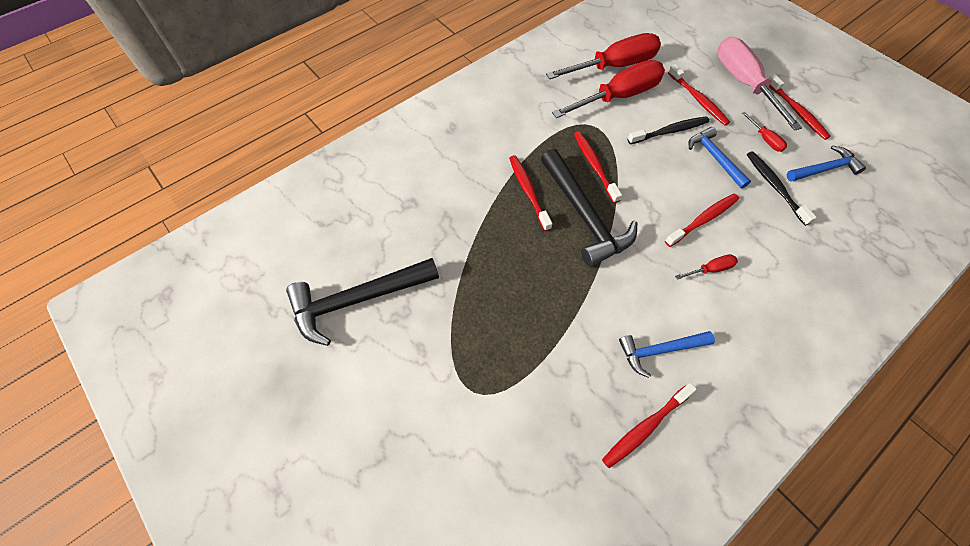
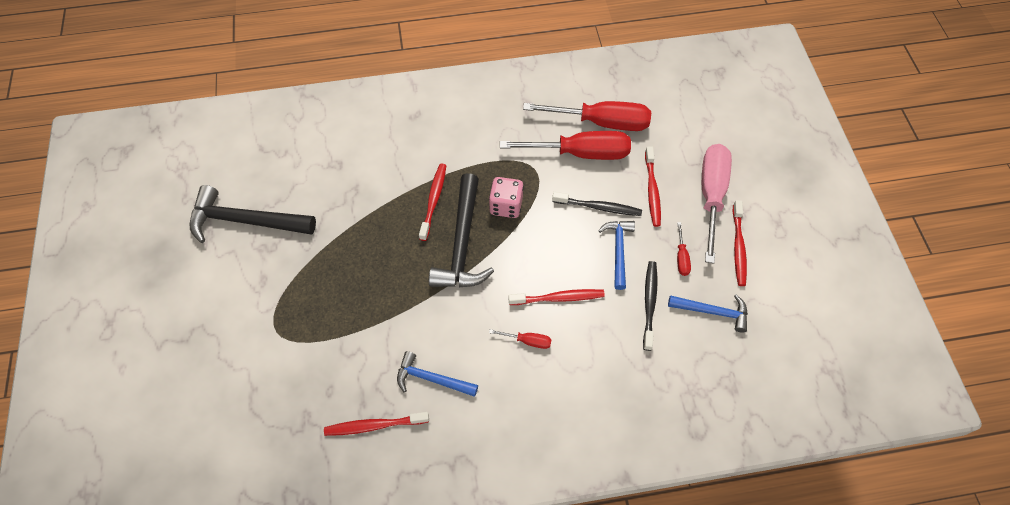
camera: 30 degrees right, 0 degrees up
red toothbrush [574,131,622,203] -> pink dice [489,177,524,218]

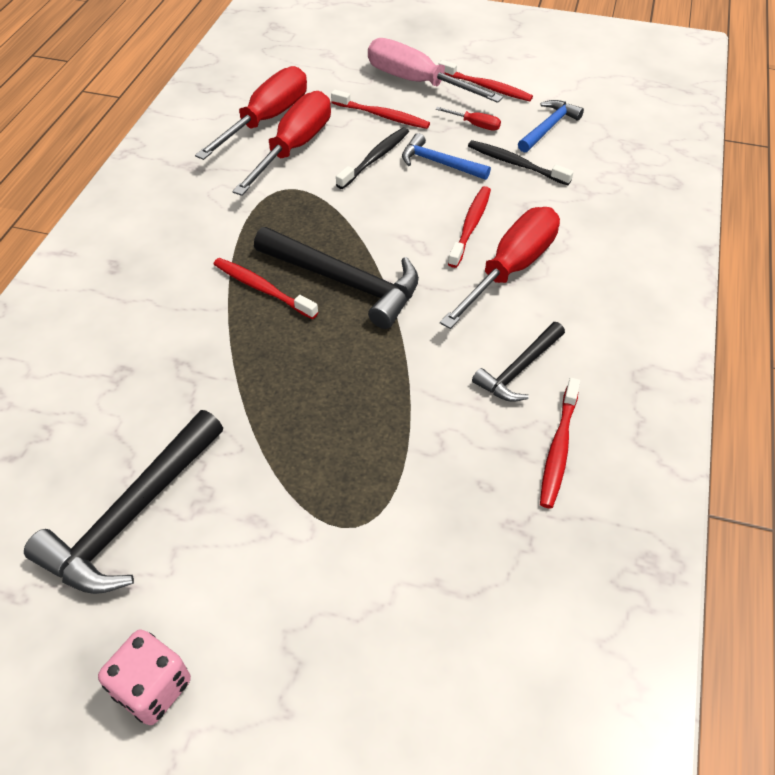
camera: 65 degrees left, 10 degrees down
blue hammer [397,351,478,397] -> black hammer [472,322,565,402]
pink dice [489,177,524,218] -> pink dice moved to [98,629,191,725]
red screwdriver [489,329,552,349] -> red screwdriver [440,207,560,329], size x2.35

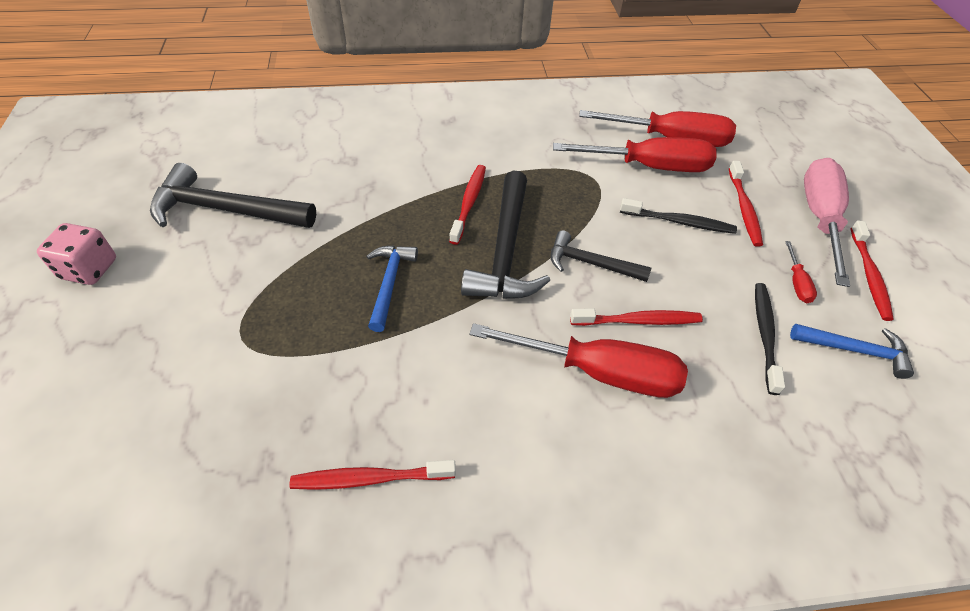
camera: 65 degrees right, 0 degrees up
blue hammer [402,133,491,180] -> blue hammer moved to [366,245,418,332]
black hammer [472,322,565,402] -> black hammer moved to [550,230,651,282]

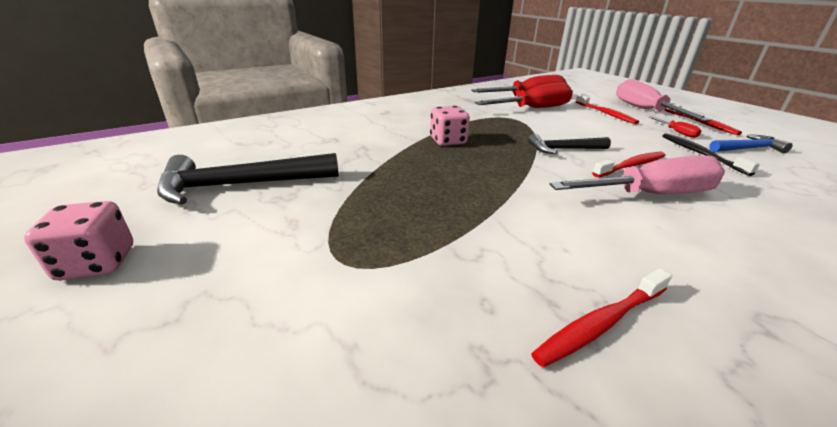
camera: 25 degrees left, 20 degrees down
blue hammer [366,245,418,332] -> none
red toothbrush [449,165,486,245] -> pink dice [430,106,470,146]
black hammer [461,170,550,299] -> none
red screwdriver [469,323,688,398] -> pink screwdriver [550,156,725,194]
black toothbrush [620,198,737,234] -> none

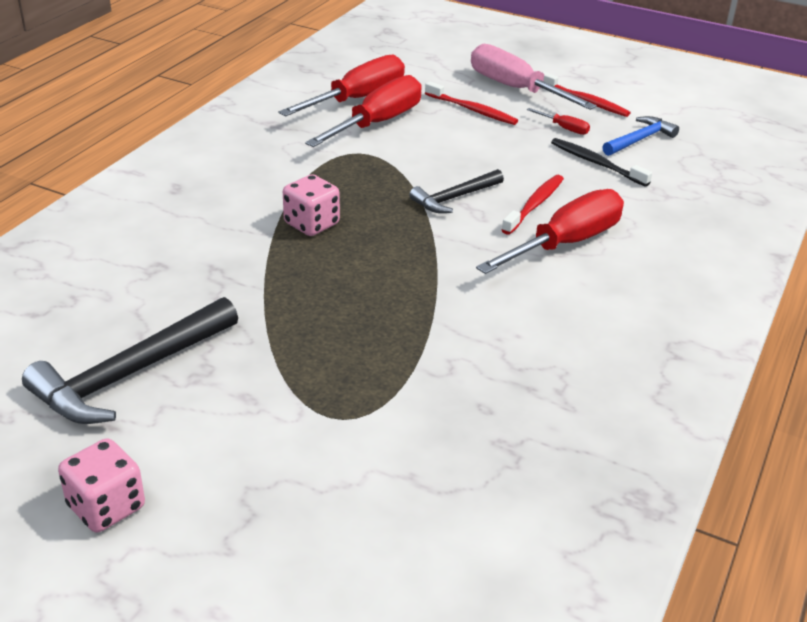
camera: 30 degrees left, 5 degrees up
red toothbrush [531,268,672,367] -> none
pink screwdriver [550,156,725,194] -> red screwdriver [476,189,624,274]

